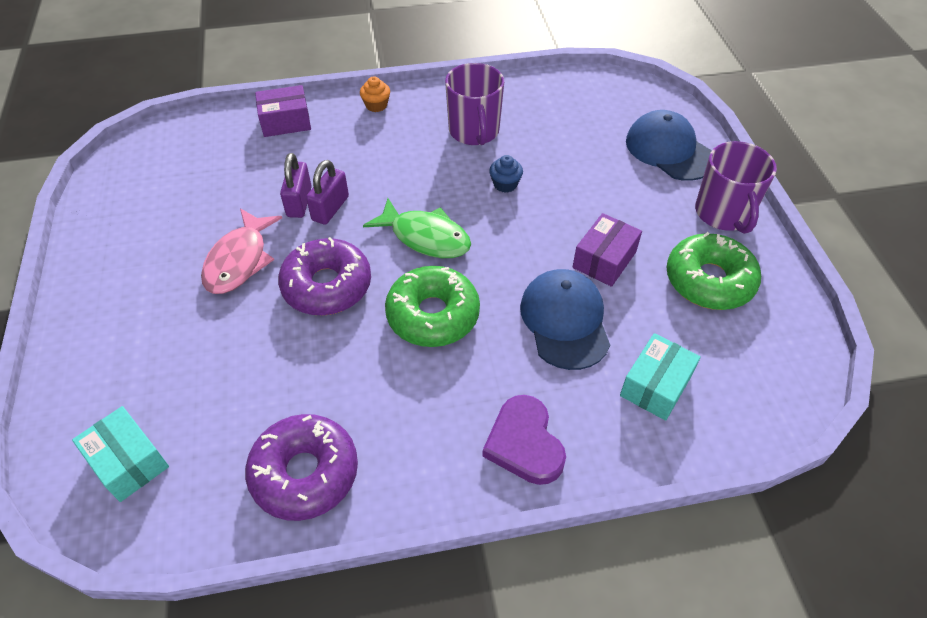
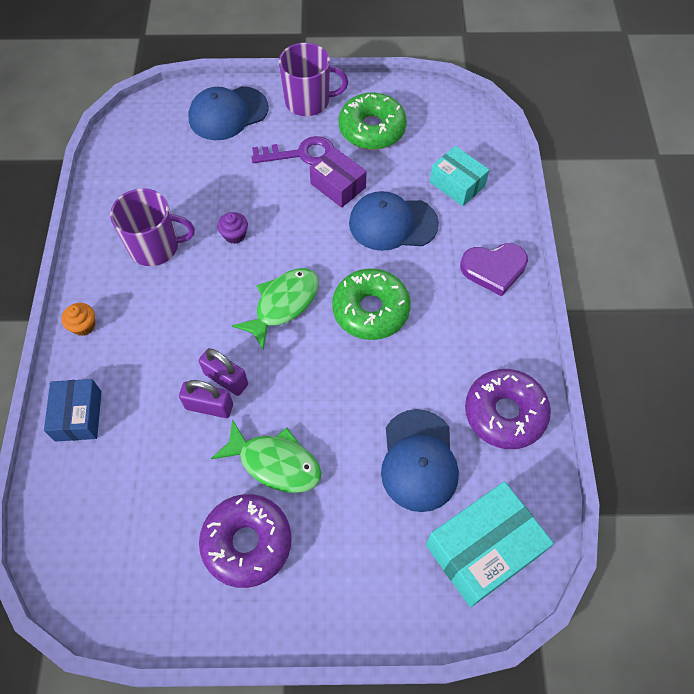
camera: 80 degrees left, 10 degrees up
turquoise box [72,406,169,502] -> turquoise box [426,482,554,607], size x1.60
pink fish [201,208,282,294] -> green fish [211,419,322,493]
purple box [255,85,311,137] -> blue box [44,379,102,442]
purple donut [278,237,371,316] -> purple donut moved to [199,494,292,588]
blue cupcake [489,155,523,193] -> purple cupcake [217,212,248,244]
none -> purple key [251,136,334,165]
none -> blue cap [381,409,459,512]

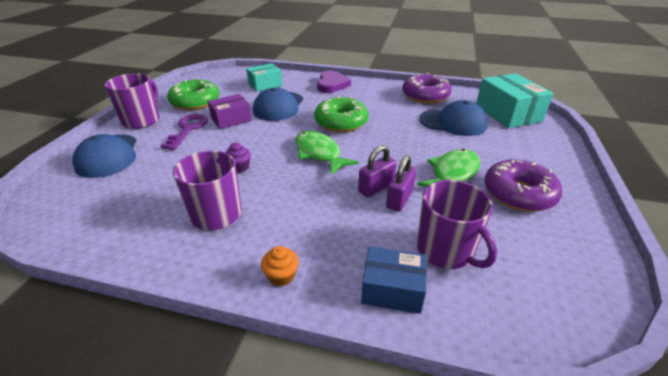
camera: 75 degrees left, 25 degrees down
none -> purple mug [417,180,497,269]

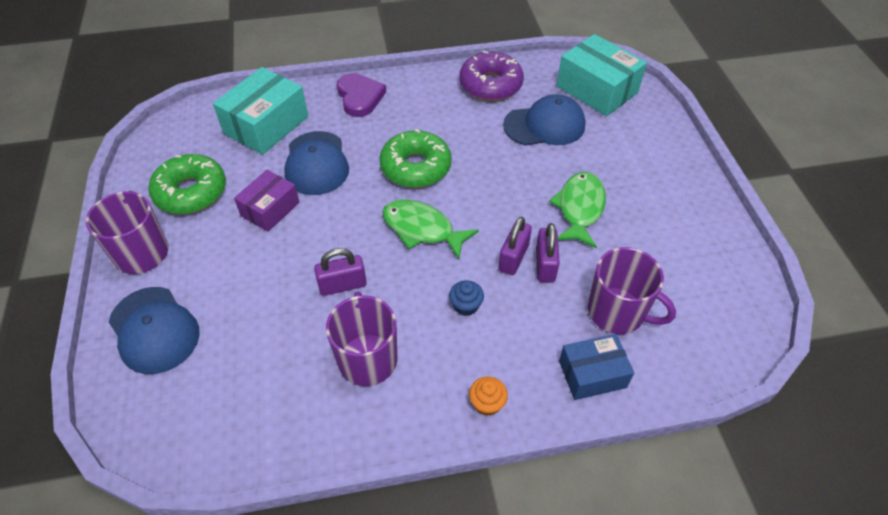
camera: 25 degrees left, 15 degrees up
purple key [161,114,208,150] -> none
purple cupcake [225,142,251,173] -> purple padlock [314,248,367,296]
turquoise box [246,63,283,92] -> turquoise box [213,67,308,155], size x1.60
purple donut [485,159,562,212] -> none
none -> blue cupcake [449,280,484,316]

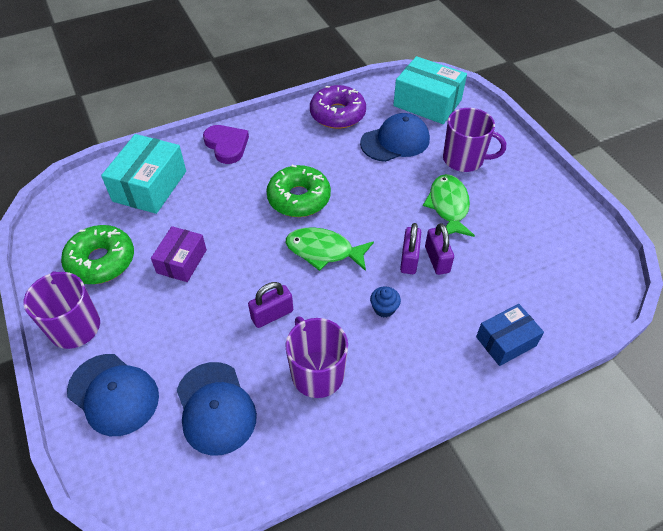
camera: 15 degrees left, 0 degrees up
blue cap [284,131,349,195] -> blue cap moved to [177,362,257,456]
orange cupcake [469,376,508,416] -> none
purple mug [588,247,676,334] -> purple mug moved to [443,108,506,172]

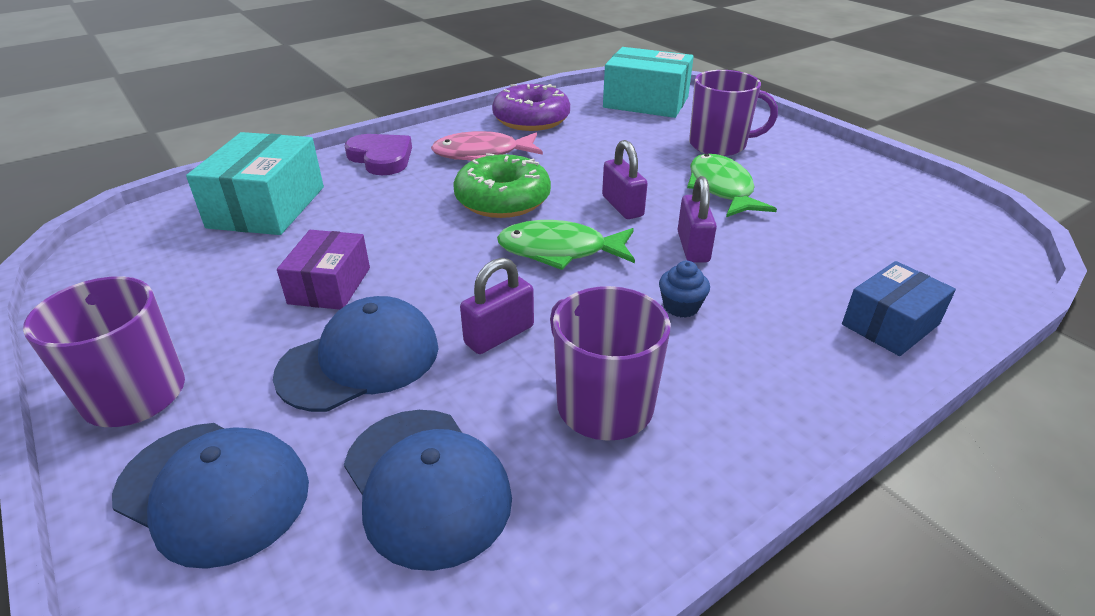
camera: 10 degrees left, 15 degrees down
green donut [61,225,134,284] -> none
blue cap [360,113,430,162] -> blue cap moved to [273,296,438,412]
purple padlock [425,223,454,275] -> purple padlock moved to [602,140,648,219]
none -> pink fish [431,131,543,161]

